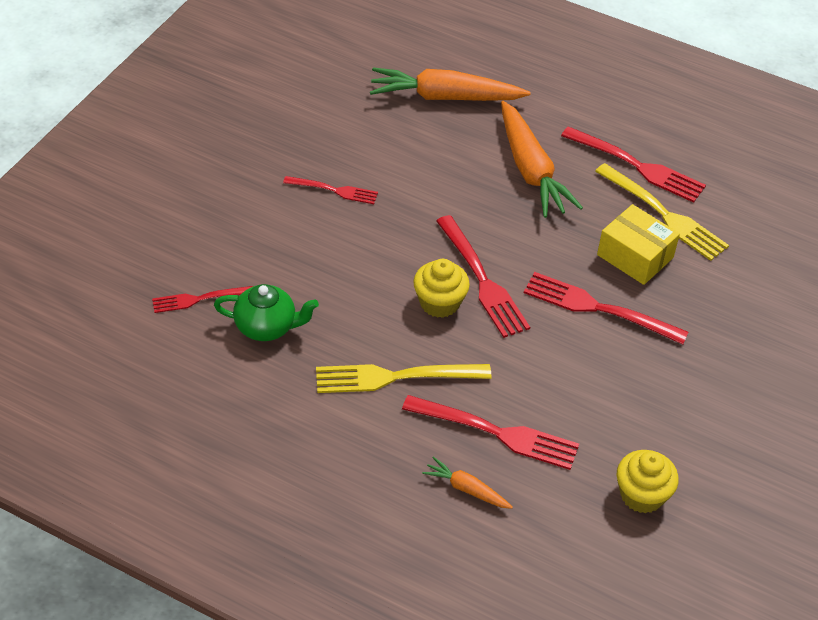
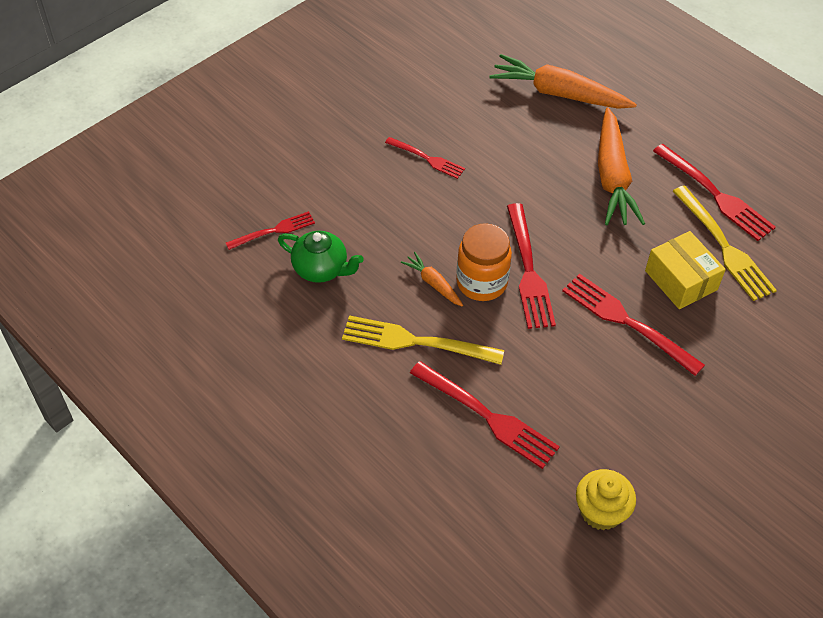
camera: 20 degrees right, 5 degrees up
red fork [152,286,253,313] -> red fork turned 150 degrees clockwise [226,211,315,250]
yellow cupcake [413,259,470,318] -> orange jar [456,223,512,301]
orange carrot [422,456,513,509] -> orange carrot moved to [401,252,463,307]

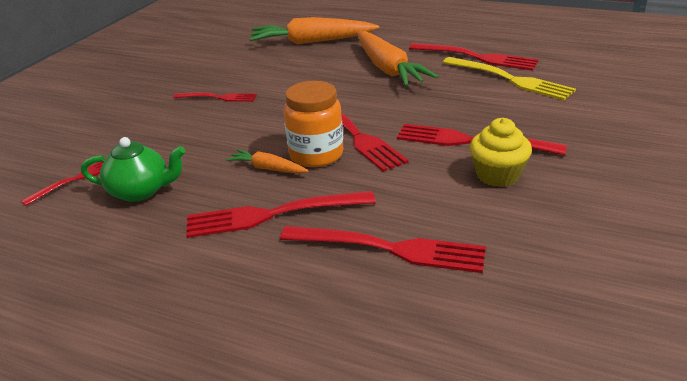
camera: 20 degrees left, 20 degrees down
yellow fork [342,315,504,365] -> red fork [186,191,376,238]
yellow cupcake [576,469,636,530] -> yellow cupcake moved to [470,118,532,187]
yellow box [645,231,726,309] -> none

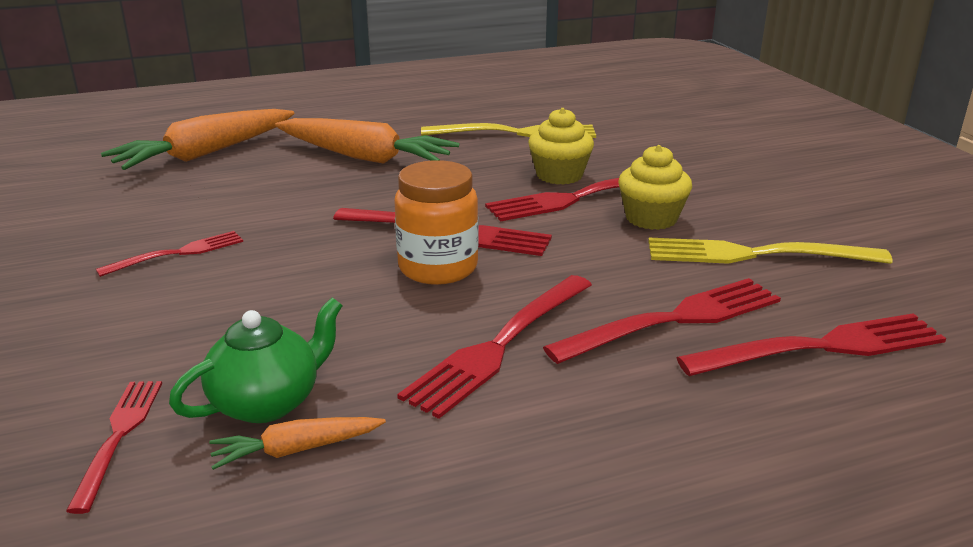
camera: 45 degrees left, 5 degrees down
orange carrot [226,149,309,174] -> orange carrot moved to [209,417,386,470]
red fork [409,43,539,71] -> red fork moved to [677,313,946,376]
none -> yellow cupcake [528,108,594,185]
none -> yellow fork [648,238,892,264]

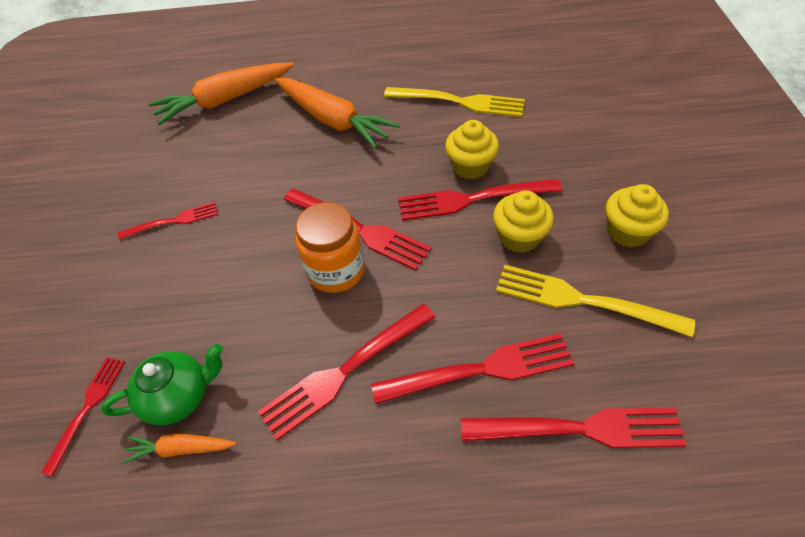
camera: 20 degrees right, 25 degrees up
none -> yellow cupcake [606,184,669,248]

